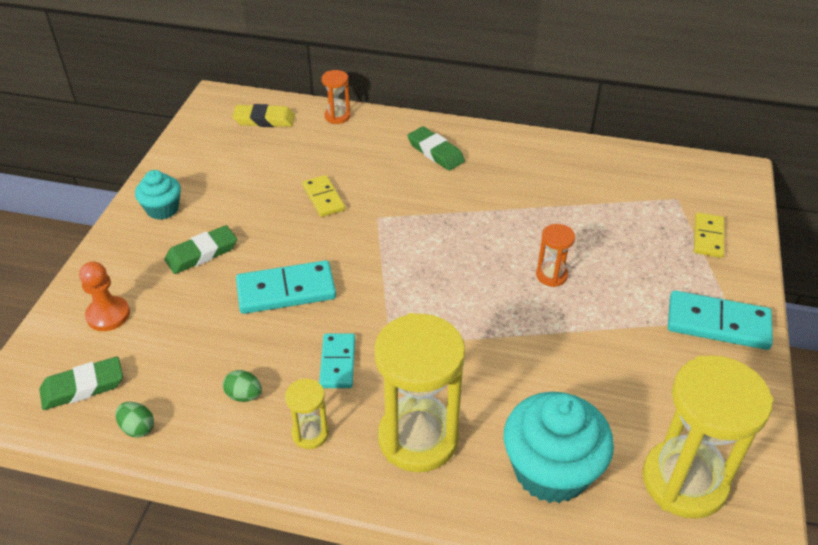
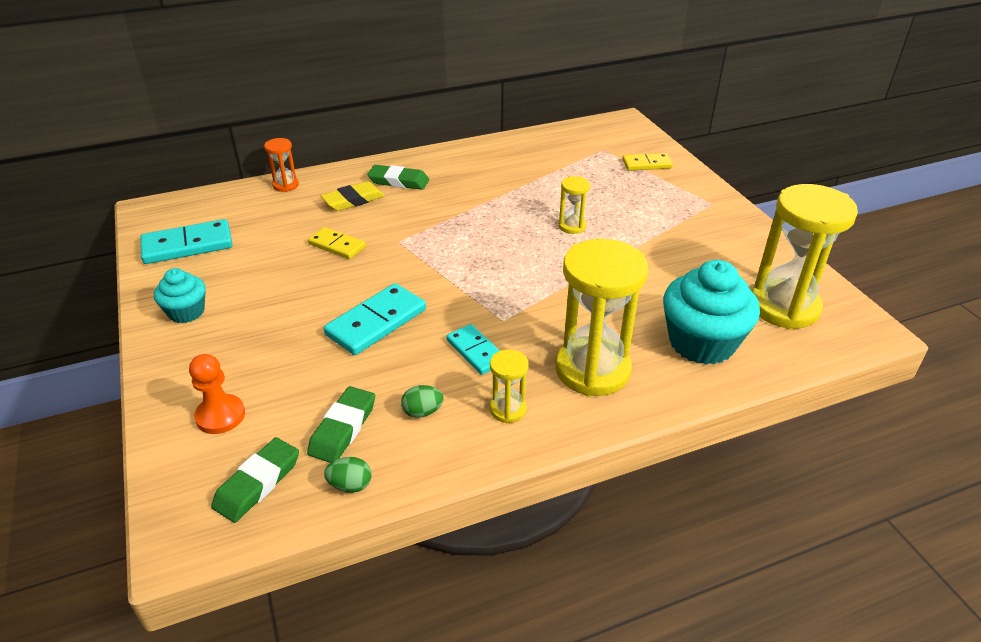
camera: 35 degrees left, 5 degrees down
green eraser [165,225,237,274] -> green eraser moved to [307,386,375,463]
yellow eraser [232,104,295,127] -> yellow eraser moved to [321,181,385,211]
orange hourglass [536,224,575,287] -> yellow hourglass [558,176,590,234]
turquoise domino [668,290,773,350] -> turquoise domino moved to [140,219,233,264]
yellow domino [694,212,724,258] -> yellow domino turned 75 degrees counterclockwise [622,153,673,171]

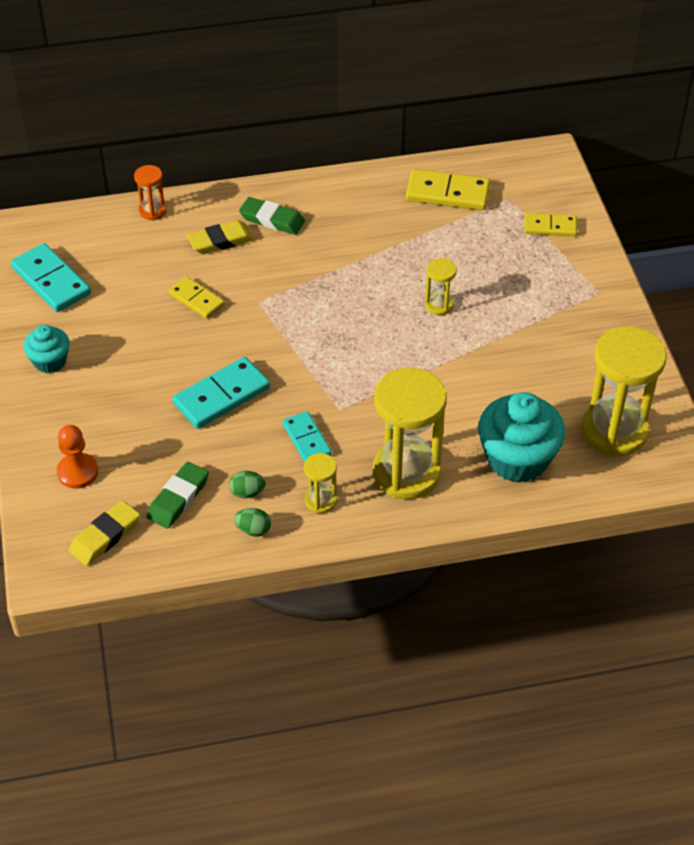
camera: 10 degrees right, 10 degrees up
turquoise domino [140,219,233,264] -> turquoise domino turned 60 degrees clockwise [11,243,91,312]
green eraser [211,437,299,523] -> yellow eraser [69,500,140,566]
green egg [324,457,371,493] -> green egg moved to [234,508,271,536]
none -> yellow domino [406,169,491,210]

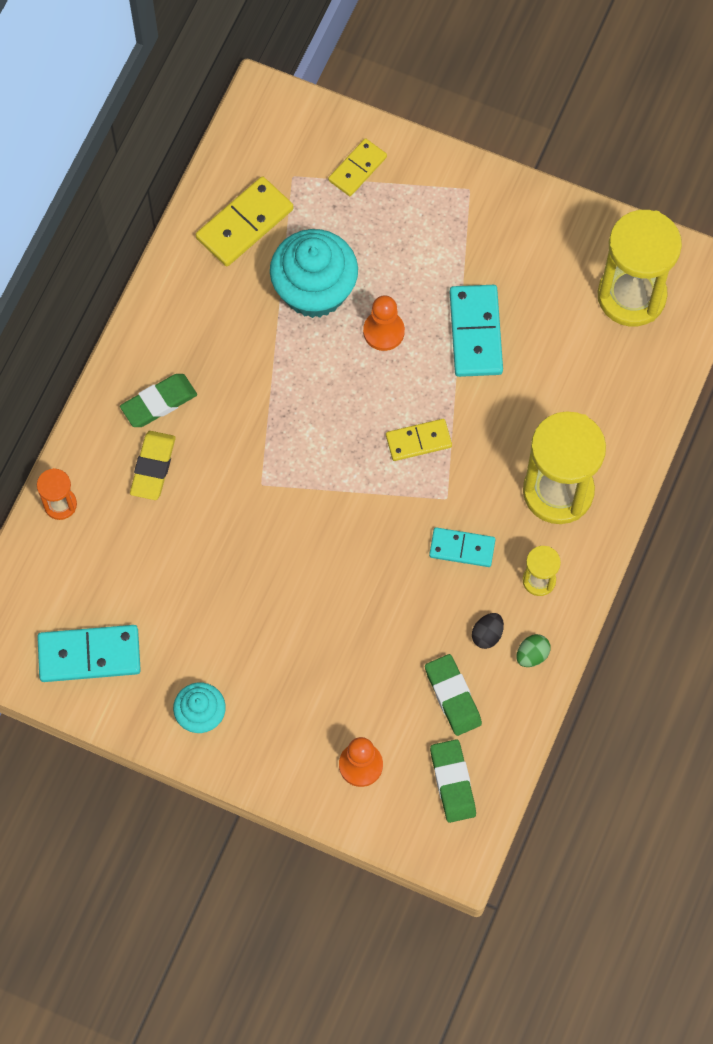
camera: 55 degrees left, 20 degrees up
yellow eraser [69,500,140,566] -> green eraser [430,739,476,823]
yellow domino [168,276,225,319] -> yellow domino moved to [386,419,452,461]
turquoise domino [172,357,270,429] -> turquoise domino moved to [450,285,503,377]
green egg [229,471,266,498] -> black egg [472,613,504,649]
yellow hourglass [425,258,457,315] -> orange pawn [363,295,405,351]
turquoise cupcake [478,392,565,483] -> turquoise cupcake moved to [270,229,358,318]

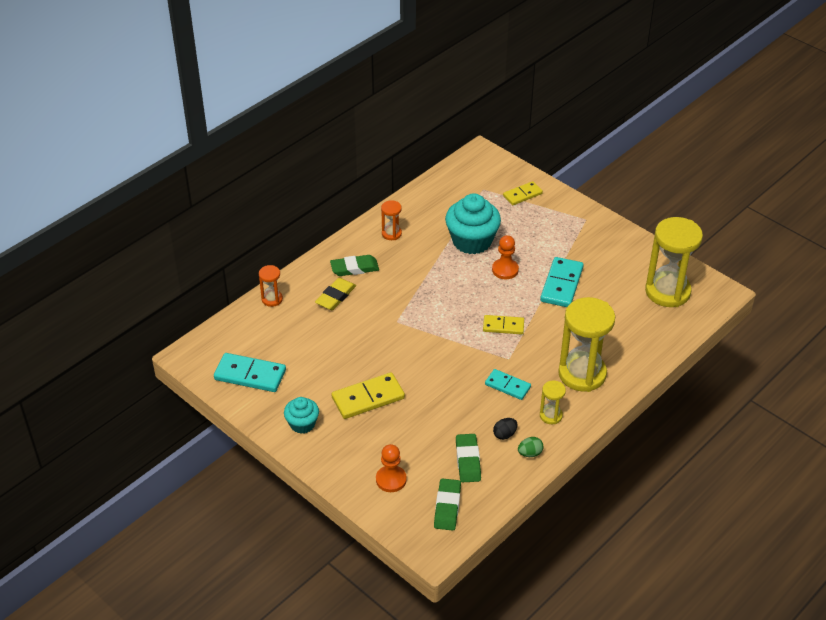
camera: 20 degrees right, 25 degrees down
yellow domino [196,176,293,267] -> yellow domino moved to [332,372,405,419]
none -> orange hourglass [381,200,402,240]

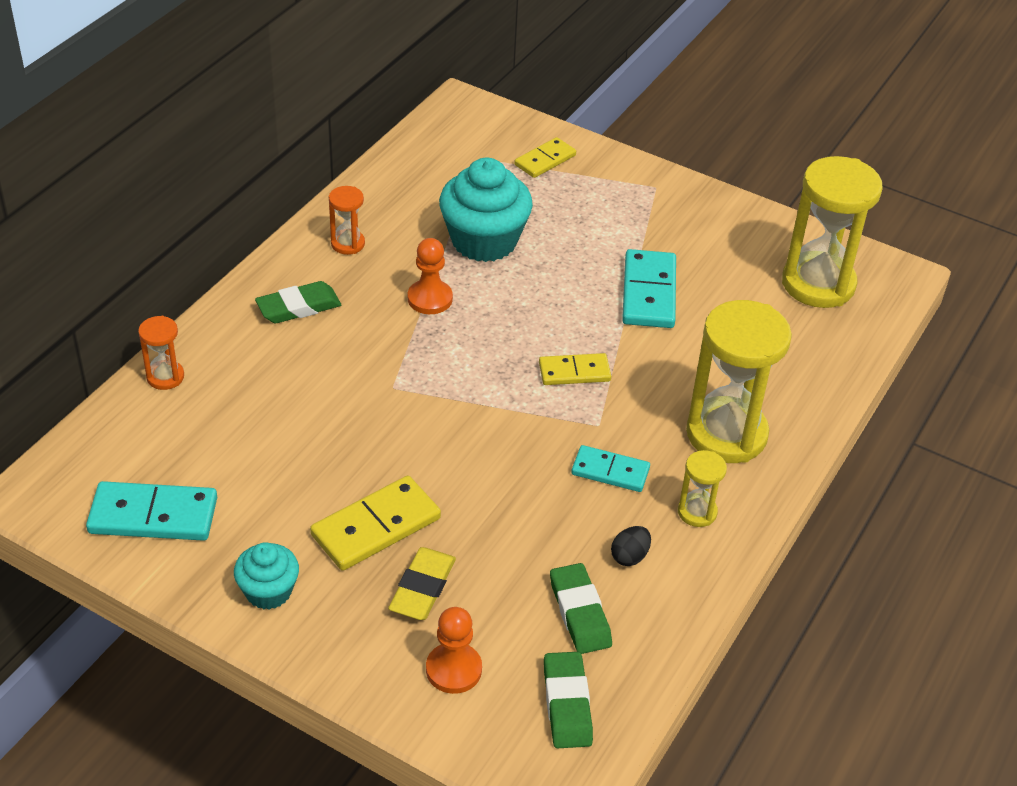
camera: 15 degrees left, 0 degrees up
yellow eraser [315,278,356,310] -> yellow eraser moved to [388,547,456,620]
orange pawn [492,235,519,279] -> orange pawn moved to [408,238,453,314]
green egg [518,437,543,457] -> none

